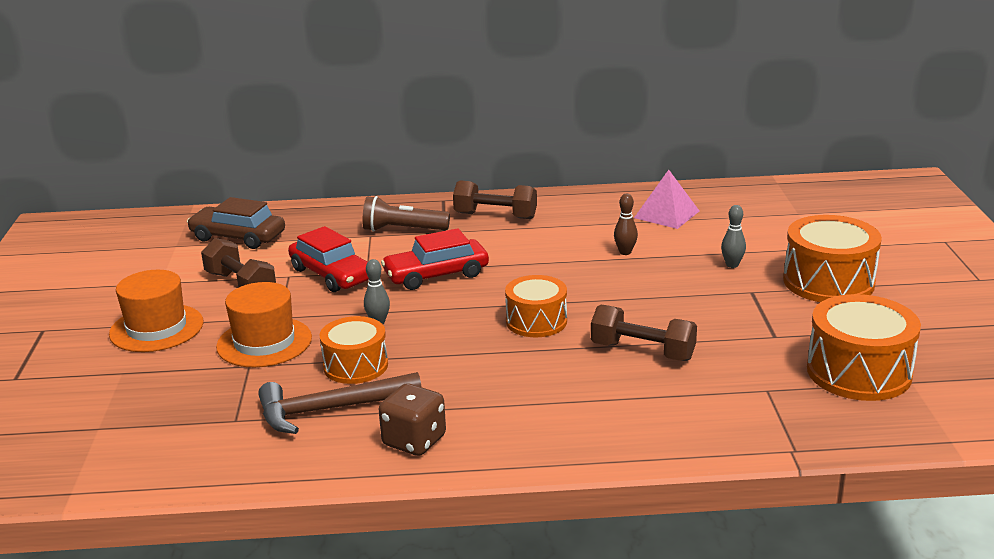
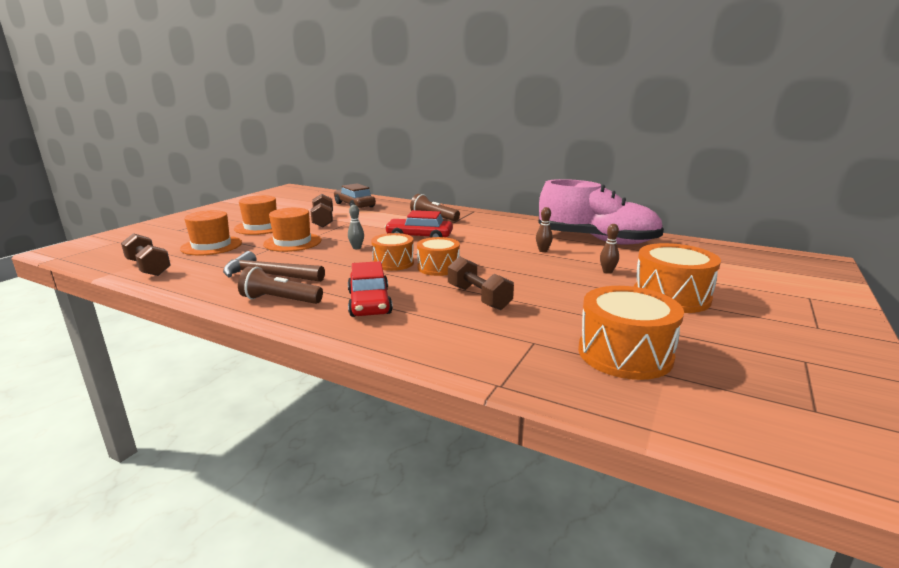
camera: 30 degrees right, 5 degrees down
red car [288,226,369,292] -> red car moved to [348,261,393,317]
orange drum [319,316,388,384] -> orange drum moved to [371,233,414,271]
brown dice [379,383,446,456] -> brown flashlight [238,267,323,304]
brown dumbbell [453,180,537,219] -> brown dumbbell moved to [121,233,171,276]
pink pyramid [634,170,699,229] -> pink shoe [538,179,664,245]
grey bowling pin [721,205,746,268] -> brown bowling pin [600,224,619,274]
none -> orange hat [180,210,242,255]

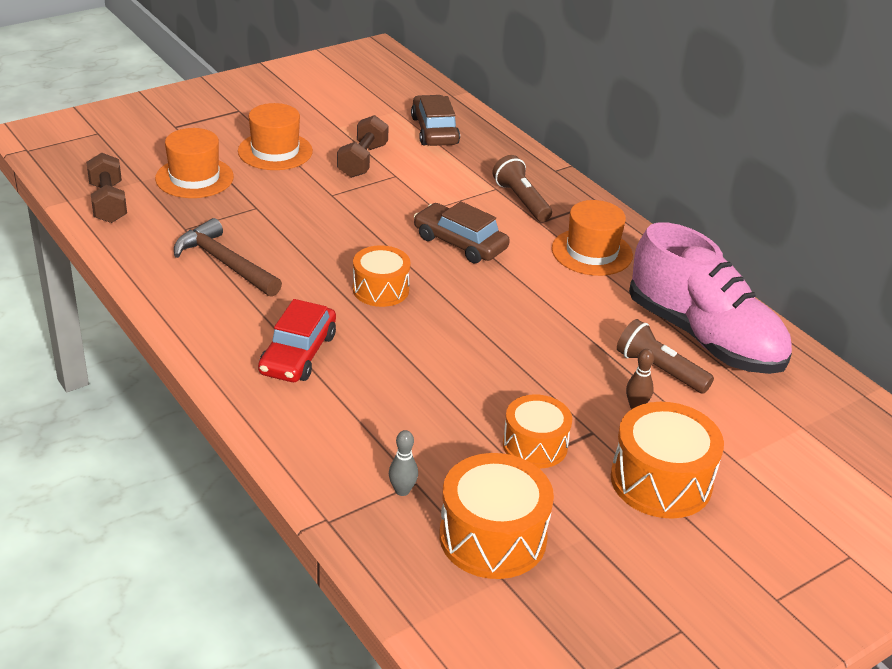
camera: 25 degrees right, 15 degrees up
brown flashlight [238,267,323,304] -> brown flashlight moved to [617,319,714,394]
orange hat [263,208,322,252] -> orange hat moved to [552,200,633,276]
grey bowling pin [348,205,364,249] -> grey bowling pin moved to [389,430,418,496]
red car [385,210,453,238] -> brown car [414,201,510,263]
orange drum [417,237,460,276] -> orange drum moved to [503,394,572,468]
brown dumbbell [448,256,514,310] -> none
brown bowling pin [536,207,553,252] -> none

